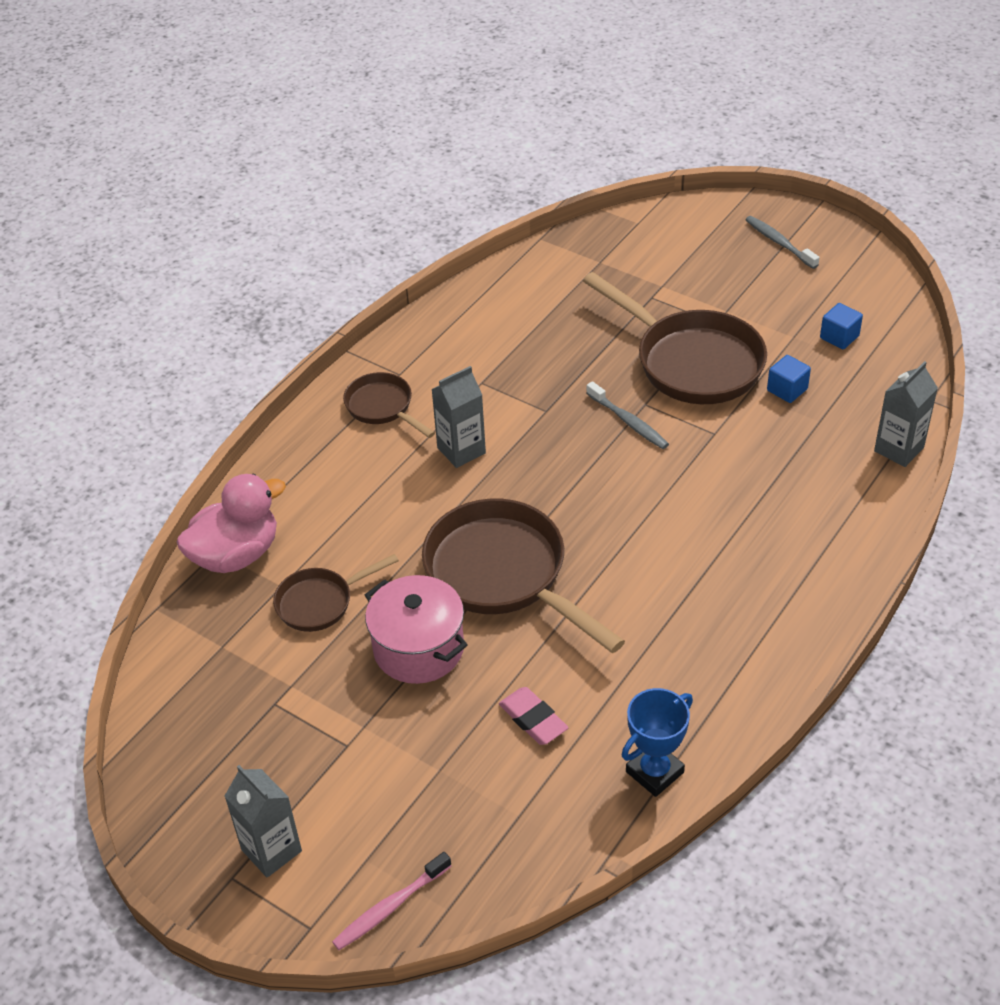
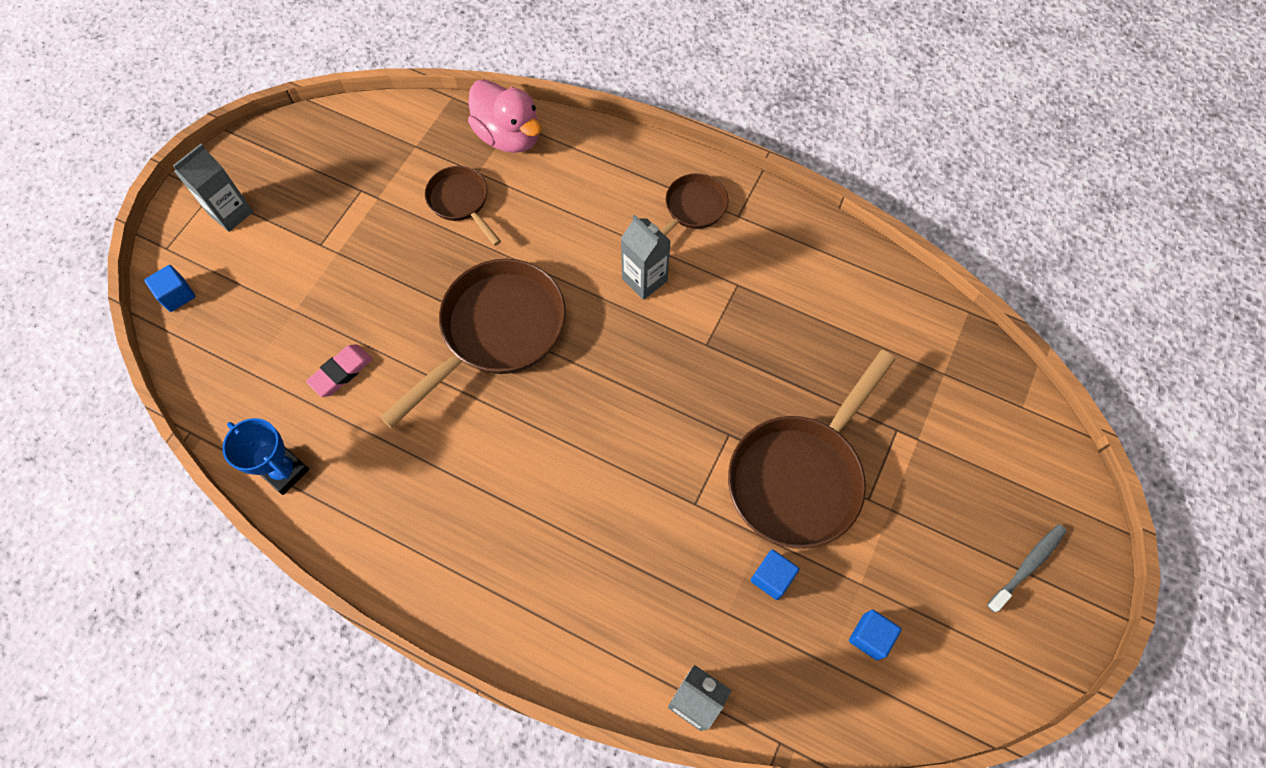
camera: 80 degrees right, 20 degrees up
pink toothbrush [332,852,451,950] -> blue cube [144,265,196,312]
pink pot [365,575,467,684] -> none
grey toothbrush [586,381,669,449] -> none

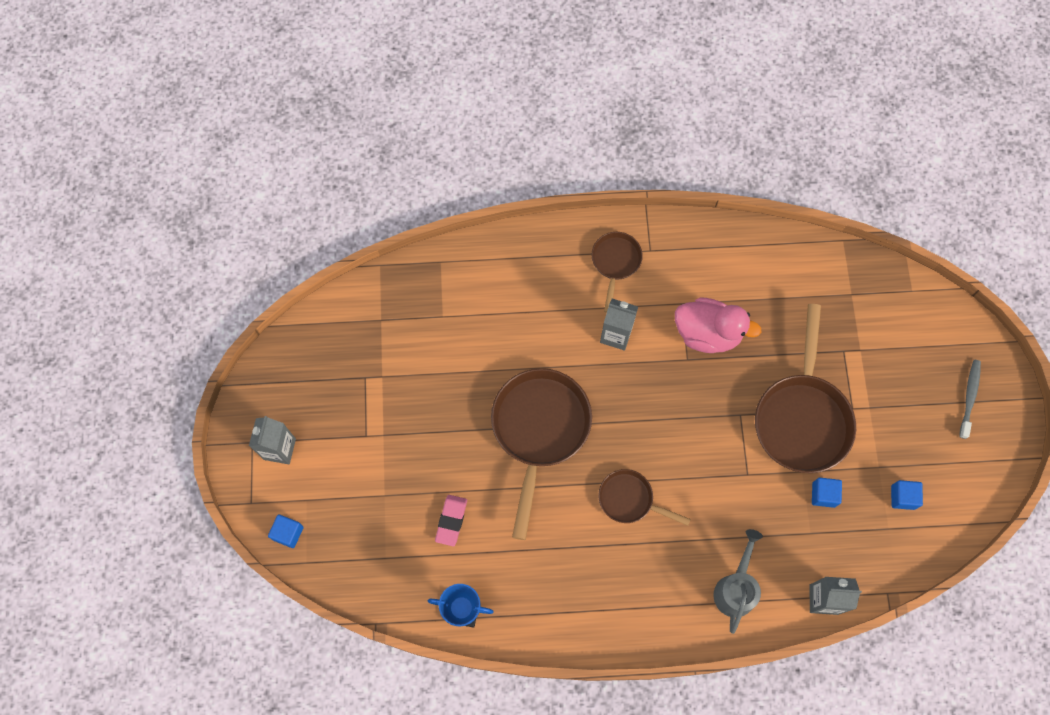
camera: 30 degrees left, 5 degrees up
brown pan [425,166,501,246] -> brown pan moved to [598,469,691,526]
pink duck [468,79,542,153] -> pink duck moved to [675,298,762,353]
none -> grey watering can [713,529,763,634]

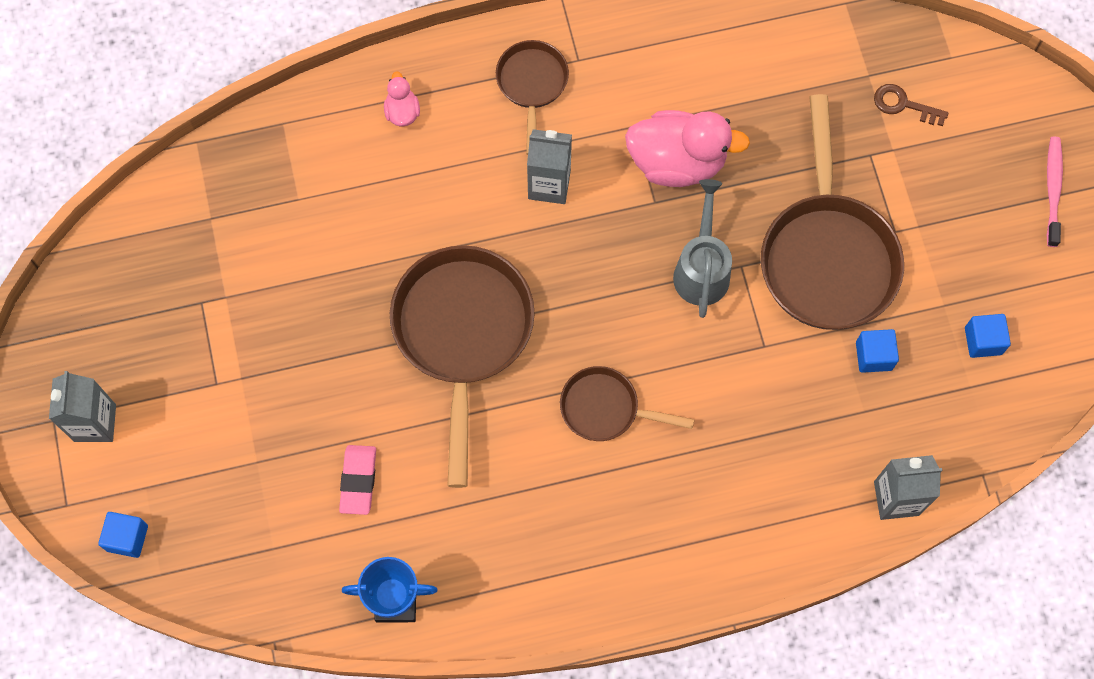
camera: 10 degrees left, 0 degrees up
grey watering can [713,529,763,634] -> grey watering can moved to [673,179,732,318]
grey toothbrush [959,360,981,439] -> pink toothbrush [1047,136,1063,247]
none -> pink duck [384,71,420,126]
none -> brown key [874,84,948,126]

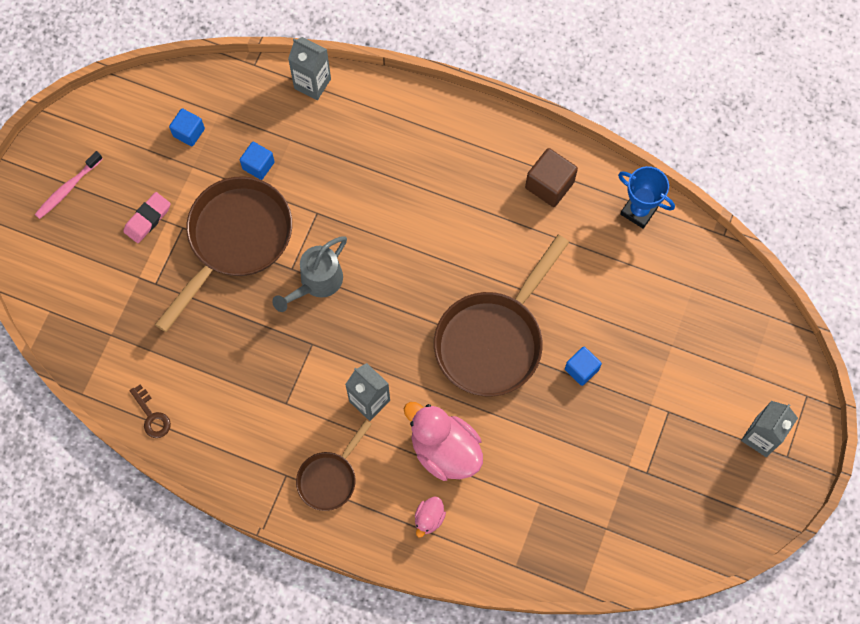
camera: 145 degrees left, 0 degrees up
blue cube [98,512,148,558] -> blue cube moved to [565,347,602,386]
pink eraser [339,445,376,515] -> pink eraser moved to [123,192,171,243]
brown pan [560,366,695,441] -> none
pink duck [625,110,750,187] -> pink duck moved to [404,402,483,481]
brown key [874,84,948,126] -> brown key moved to [129,384,171,438]
none -> brown cube [525,148,578,207]

